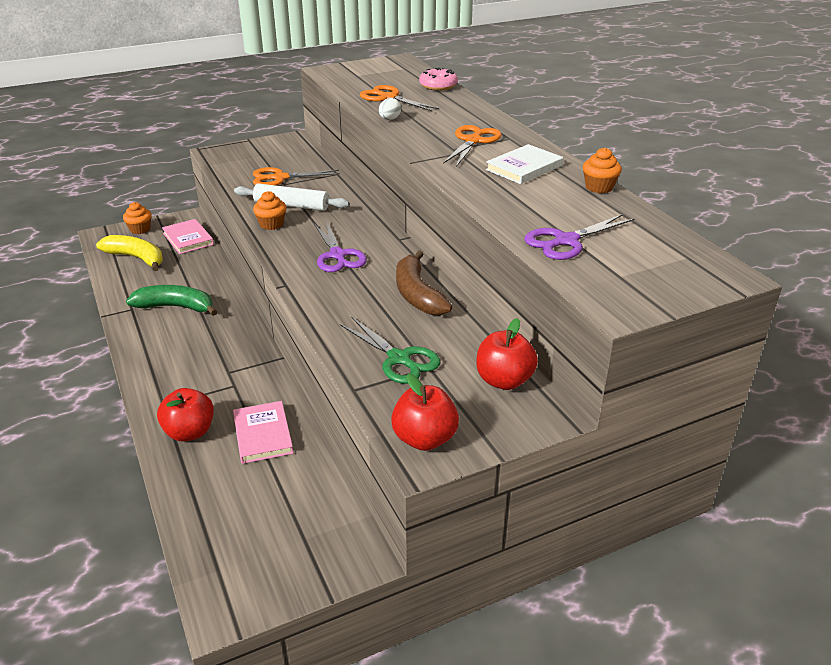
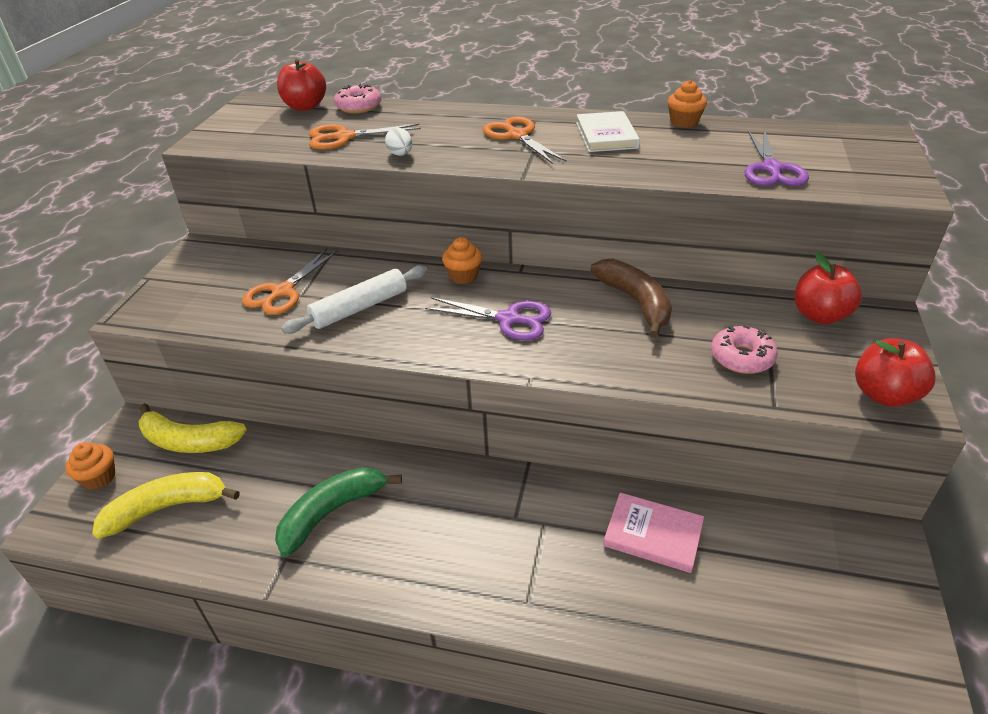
camera: 50 degrees left, 5 degrees up
red apple [157,388,214,442] -> red apple moved to [277,59,326,111]
pink book [162,219,214,254] -> yellow banana [138,403,247,453]
orange cupcake [253,191,286,230] -> orange cupcake moved to [442,237,482,284]
green scissors [340,317,440,384] -> pink donut [711,325,778,374]
brown banana [396,250,452,316] -> brown banana turned 135 degrees counterclockwise [590,259,672,338]

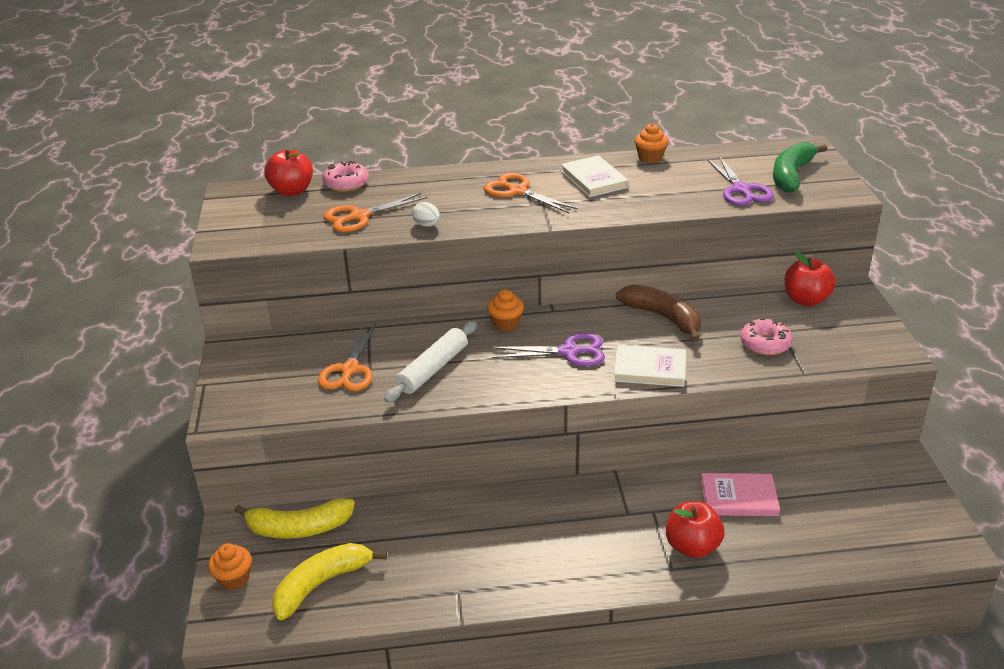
camera: 20 degrees left, 5 degrees down
green banana [275,467,402,557] -> green banana moved to [773,142,828,193]
red apple [855,338,936,407] -> red apple moved to [666,501,724,558]
none -> white book [614,345,686,387]

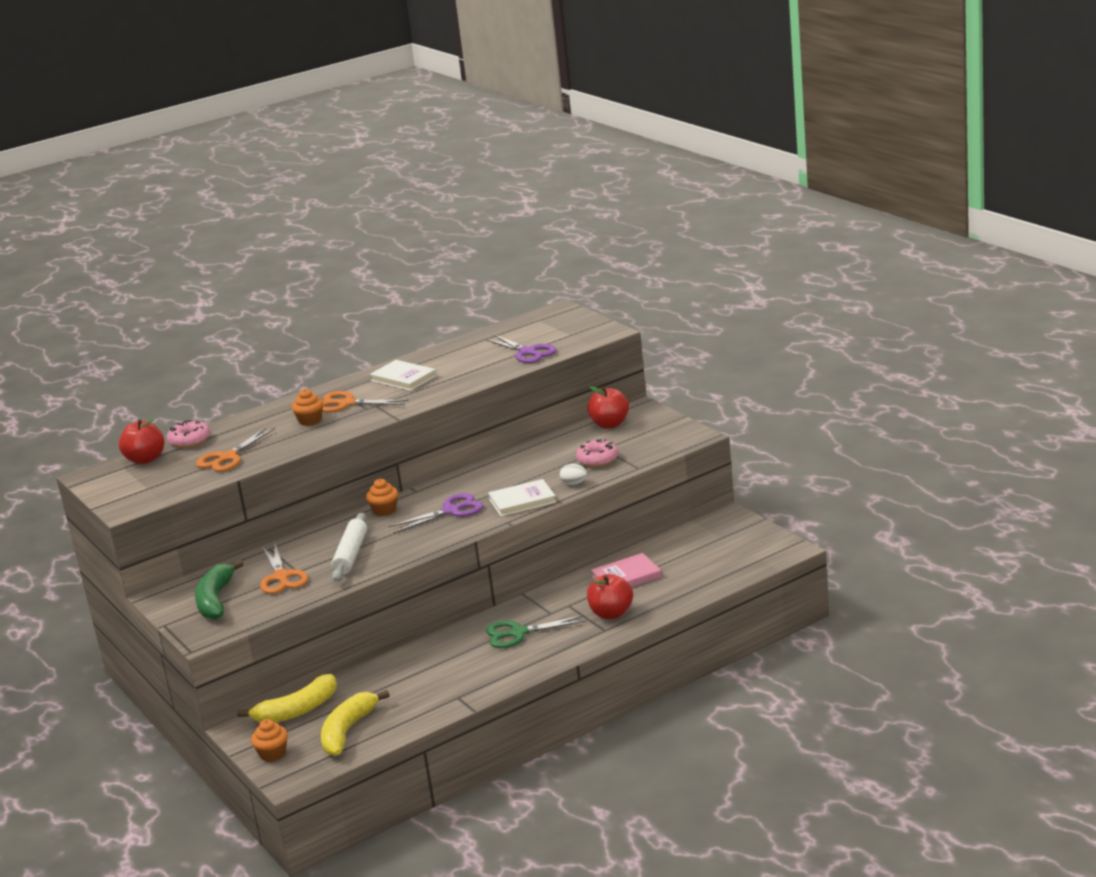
camera: 25 degrees left, 10 degrees down
white egg [412,202,440,227] -> white egg moved to [560,464,587,485]
brown banana [616,284,701,342] -> none
orange cupcake [635,123,668,163] -> orange cupcake moved to [292,389,323,426]
green banana [773,142,828,193] -> green banana moved to [195,560,244,620]
none -> green scissors [486,615,587,648]

